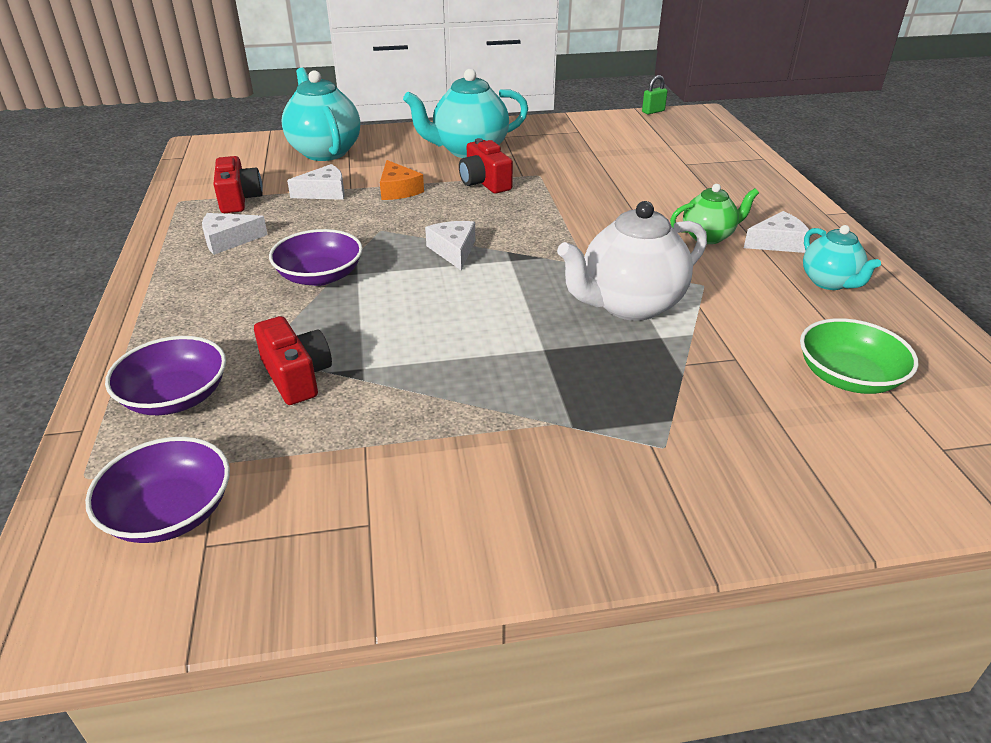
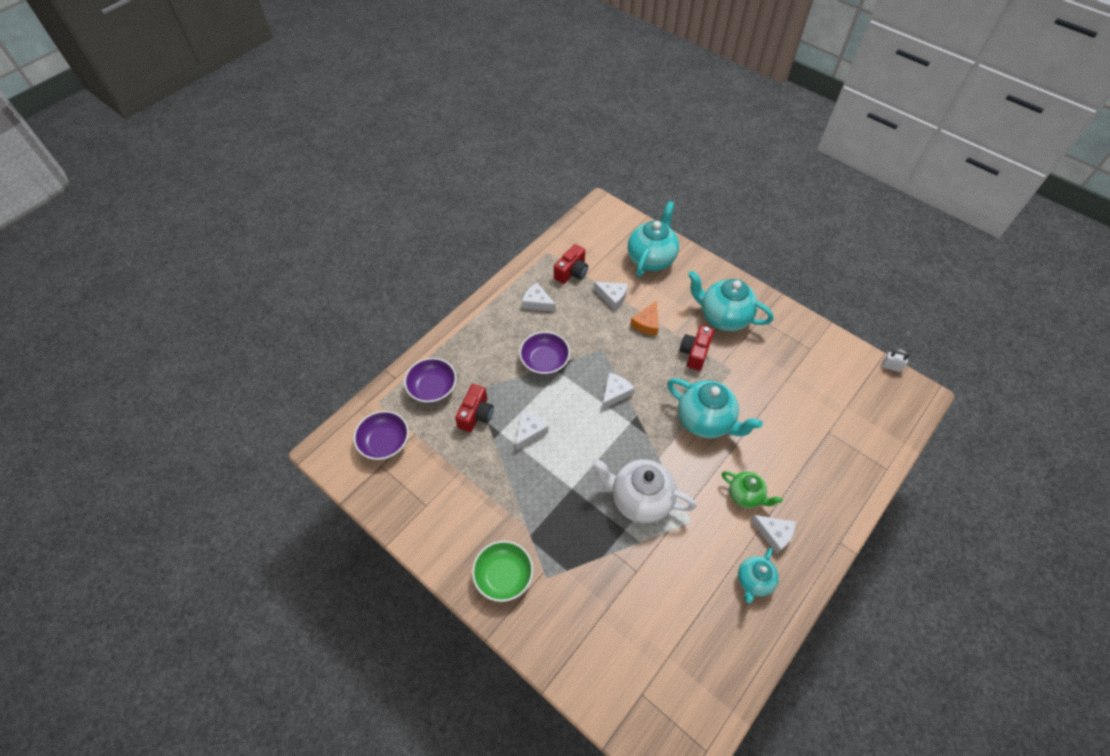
camera: 50 degrees right, 20 degrees up
green padlock [642,75,668,114] -> white padlock [881,349,909,372]
green bowl [800,318,918,394] -> green bowl moved to [472,541,533,602]
none -> white cheese [515,411,548,451]
none -> turquoise teapot [667,378,763,439]

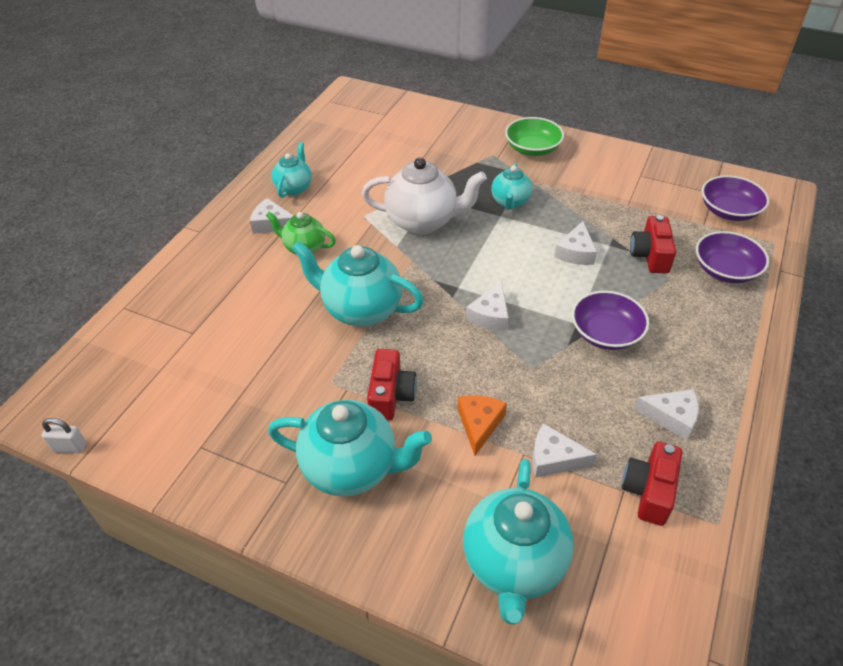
camera: 165 degrees right, 10 degrees down
none -> turquoise teapot [491,163,532,210]

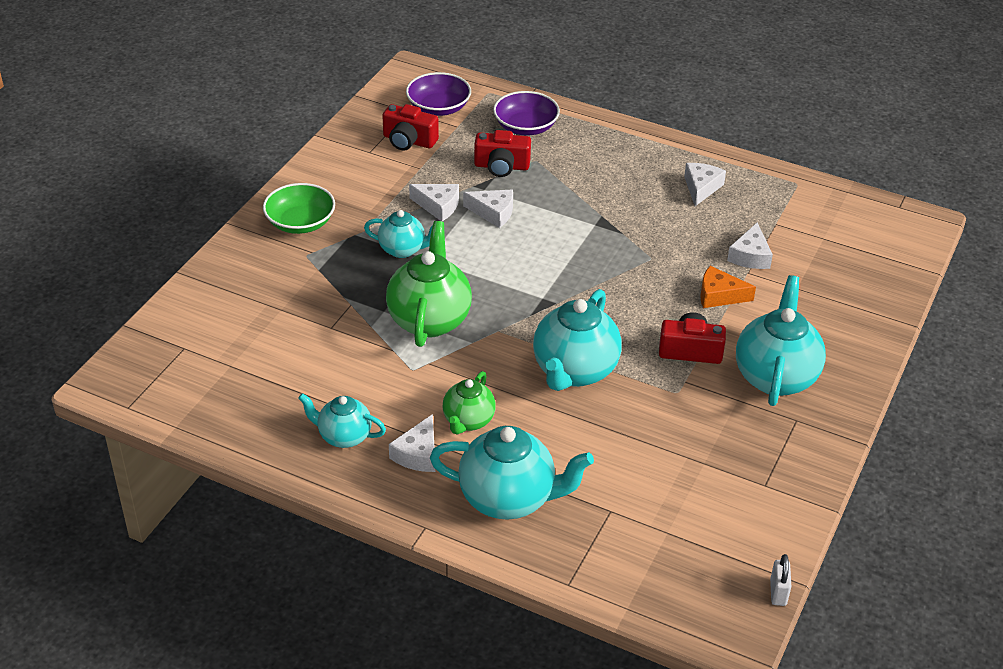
camera: 90 degrees left, 5 degrees down
white teapot [362,157,487,234] -> green teapot [386,221,472,347]
turquoise teapot [463,459,574,625] -> turquoise teapot moved to [430,426,594,520]
white cheese [466,281,509,331] -> white cheese moved to [409,184,459,221]
purple bowl [572,291,649,350] -> none
red camera [622,442,682,526] -> red camera moved to [382,104,439,151]

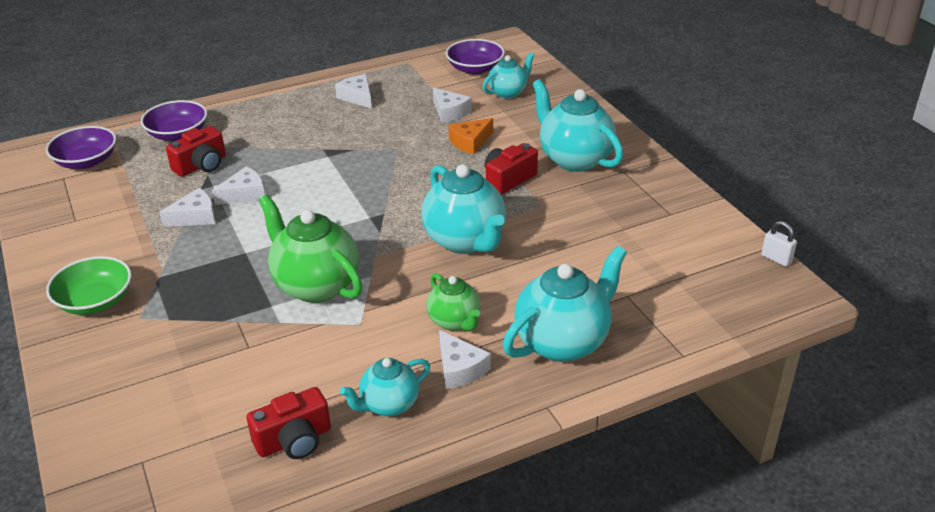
camera: 50 degrees left, 5 degrees down
turquoise teapot [364,210,433,258] -> turquoise teapot moved to [482,52,535,99]
red camera [382,104,439,151] -> red camera moved to [247,387,331,459]
none -> purple bowl [446,39,505,75]

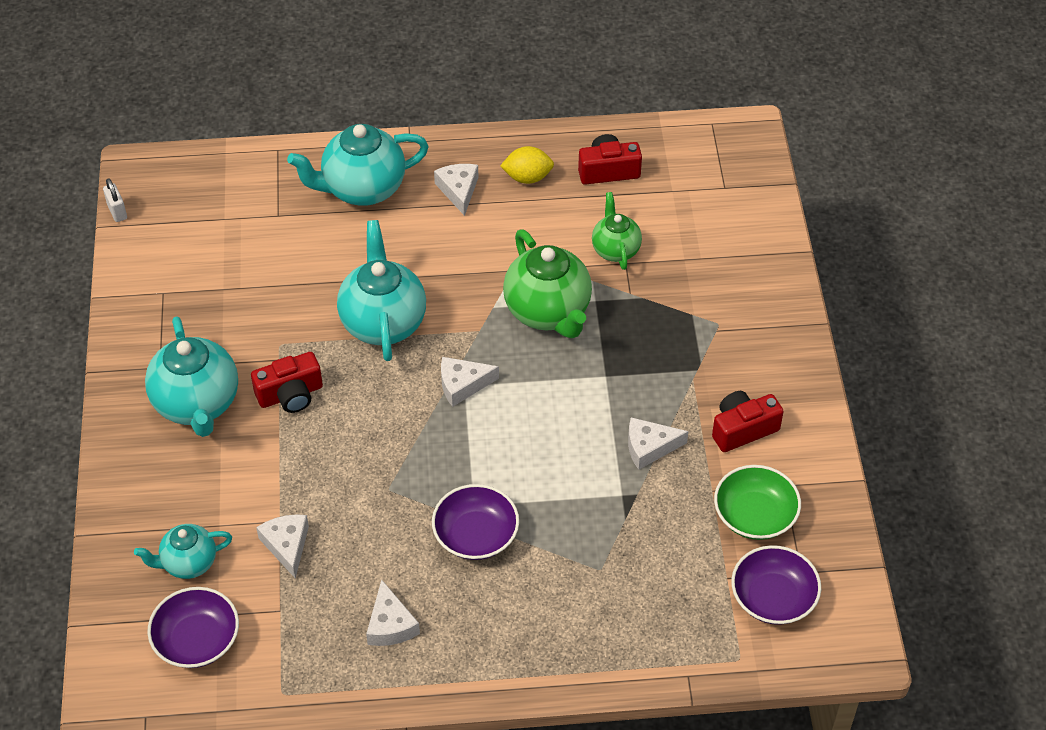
camera: 160 degrees left, 15 degrees up
green bowl [46,256,131,315] -> green bowl moved to [714,465,801,540]
purple bowl [141,100,207,141] -> purple bowl moved to [432,484,519,560]
red camera [166,126,226,177] -> red camera moved to [712,391,784,452]
white cheese [212,166,265,205] -> white cheese moved to [441,357,499,407]
turquoise teapot [340,358,430,416] -> yellow lemon [500,146,554,184]
green teapot [426,273,481,331] -> green teapot moved to [592,192,642,270]
orange cheese [449,118,493,155] -> none

